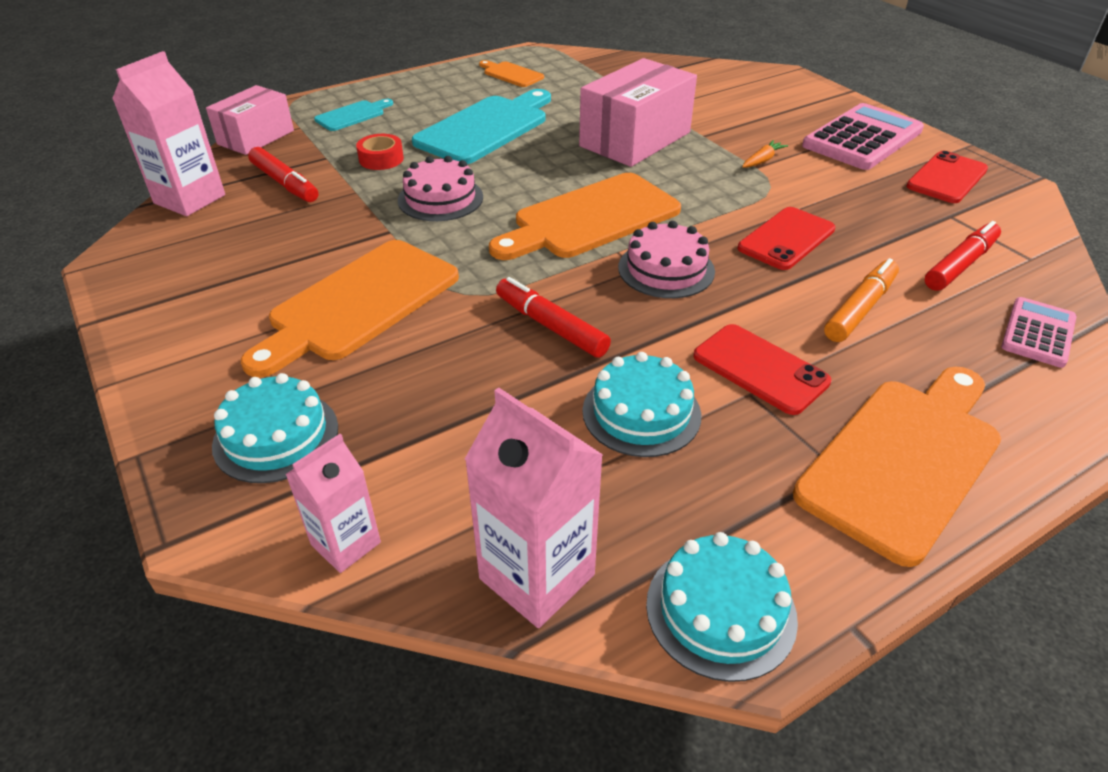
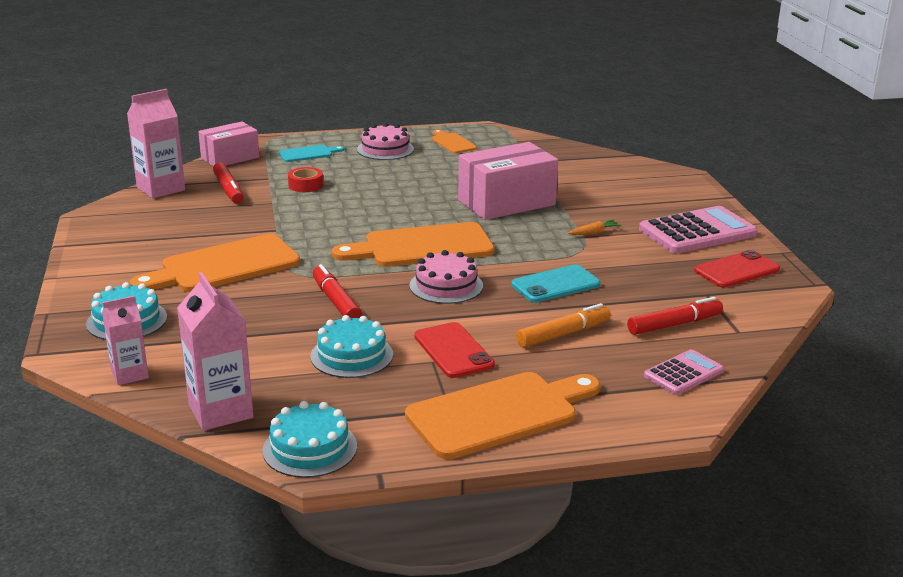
camera: 20 degrees right, 15 degrees down
pink cake [398,156,483,221] -> pink cake moved to [357,123,414,160]
turquoise cutting board [412,89,551,164] -> none
red phone [738,207,835,270] -> turquoise phone [511,265,601,303]

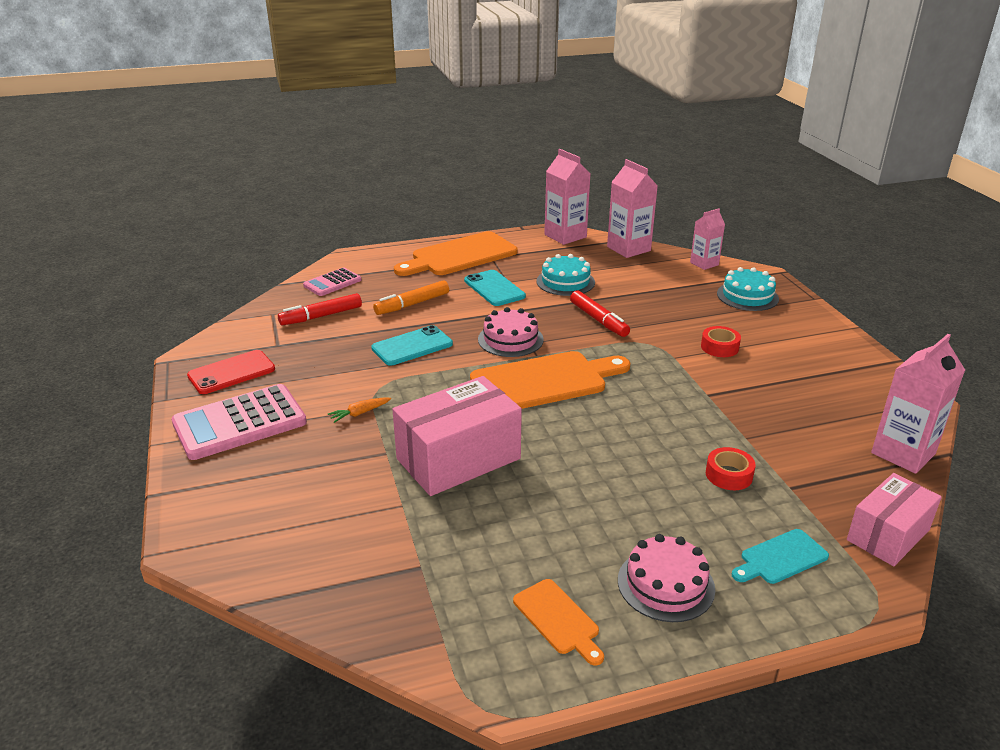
camera: 175 degrees right, 5 degrees up
orange cutting board [130,234,300,292] -> red tape [701,326,741,357]
red marker [213,162,244,204] -> none
turquoise cake [262,401,357,478] -> pink carton [544,149,590,245]
red phone [414,322,495,378] -> turquoise phone [464,270,526,306]

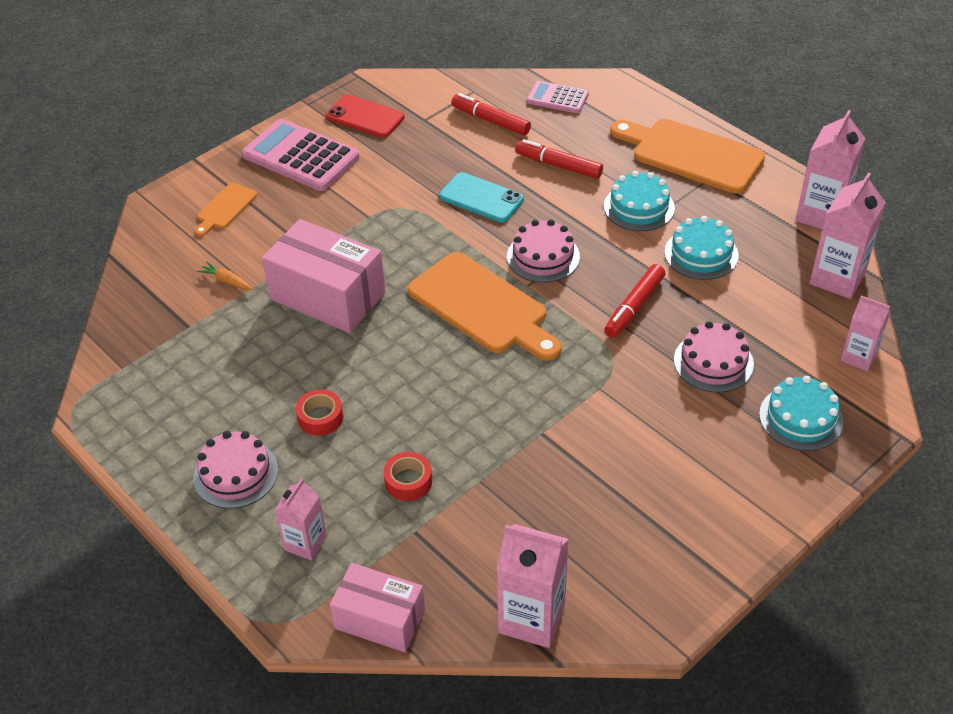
camera: 65 degrees right, 15 degrees up
orange carrot [328,397,391,423] -> orange carrot moved to [197,262,253,290]
orange marker [373,280,449,315] -> red marker [515,139,603,179]
turquoise phone [464,270,526,306] -> turquoise cake [604,171,675,231]
orange cutting board [513,579,604,665] -> orange cutting board moved to [195,183,257,236]
red tape [701,326,741,357] -> red tape moved to [296,389,343,436]
turquoise cutting board [732,529,829,584] -> pink carton [275,478,327,561]
none -> pink cake [674,321,754,393]

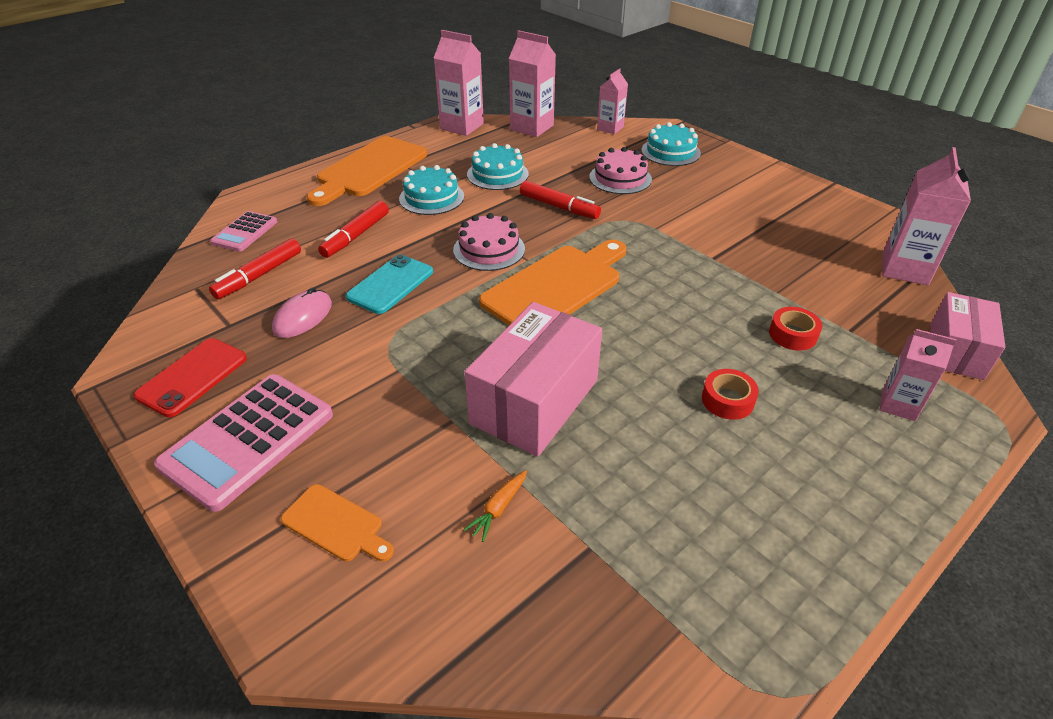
camera: 90 degrees left, 5 degrees down
pink cake [193,431,278,509] -> none
none -> pink mouse [272,288,332,338]

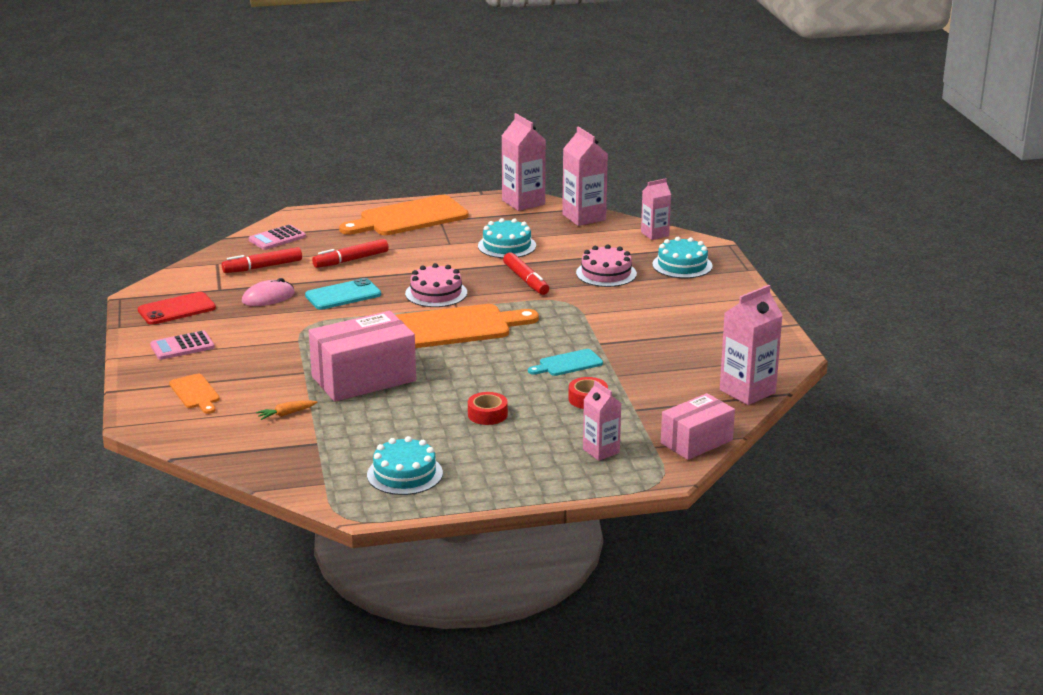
camera: 30 degrees right, 15 degrees down
pink calculator [154,374,333,512] -> pink calculator [150,330,215,360], size x0.56
turquoise cake [399,165,464,215] -> turquoise cake moved to [367,436,443,495]
none -> turquoise cutting board [528,349,603,376]

